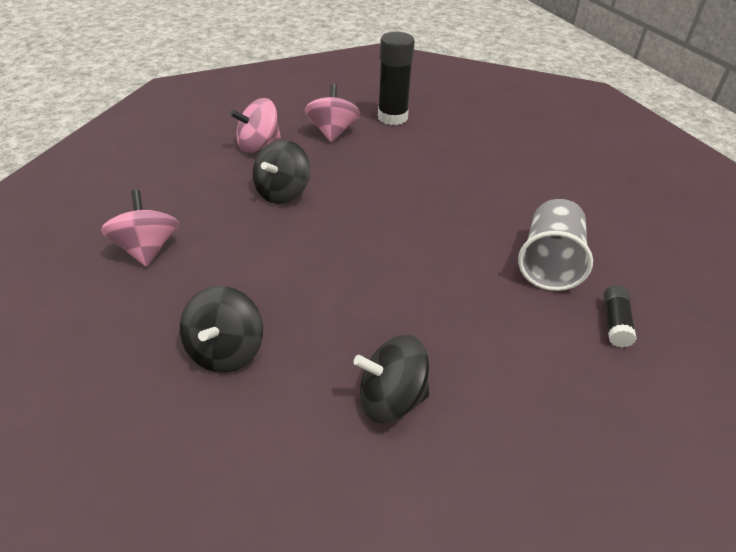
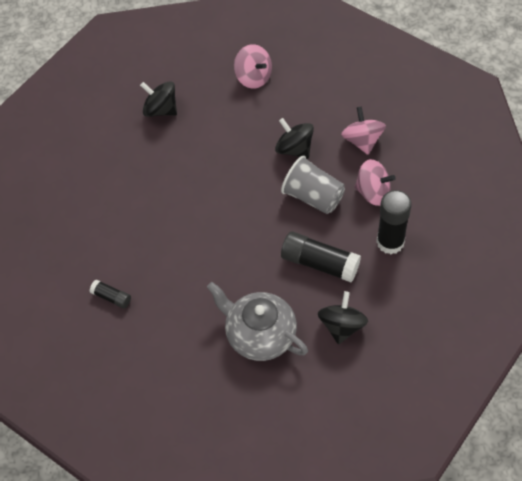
camera: 110 degrees right, 15 degrees up
pink spinning top [101,190,179,267] -> pink spinning top turned 45 degrees clockwise [234,44,272,89]
black spinning top [354,335,429,423] -> black spinning top moved to [318,291,368,344]
grey cup [518,199,593,291] -> grey cup moved to [281,156,345,214]
none -> grey teapot [207,282,308,361]
none -> black glue stick [281,231,361,282]

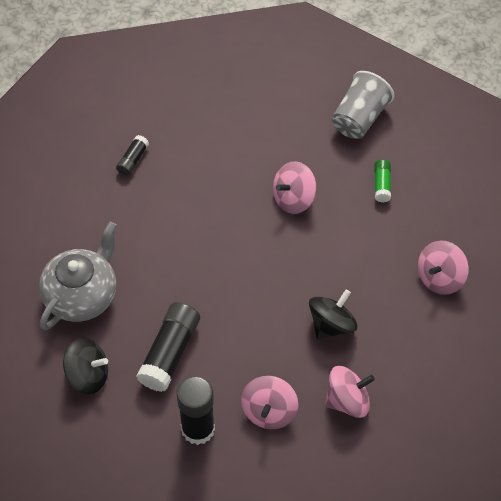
camera: 85 degrees right, 0 degrees up
black spinning top [140,81,177,117] -> green glue stick [375,160,391,203]
grey cup [281,156,345,214] -> grey cup moved to [332,71,394,139]
none -> pink spinning top [273,161,316,214]

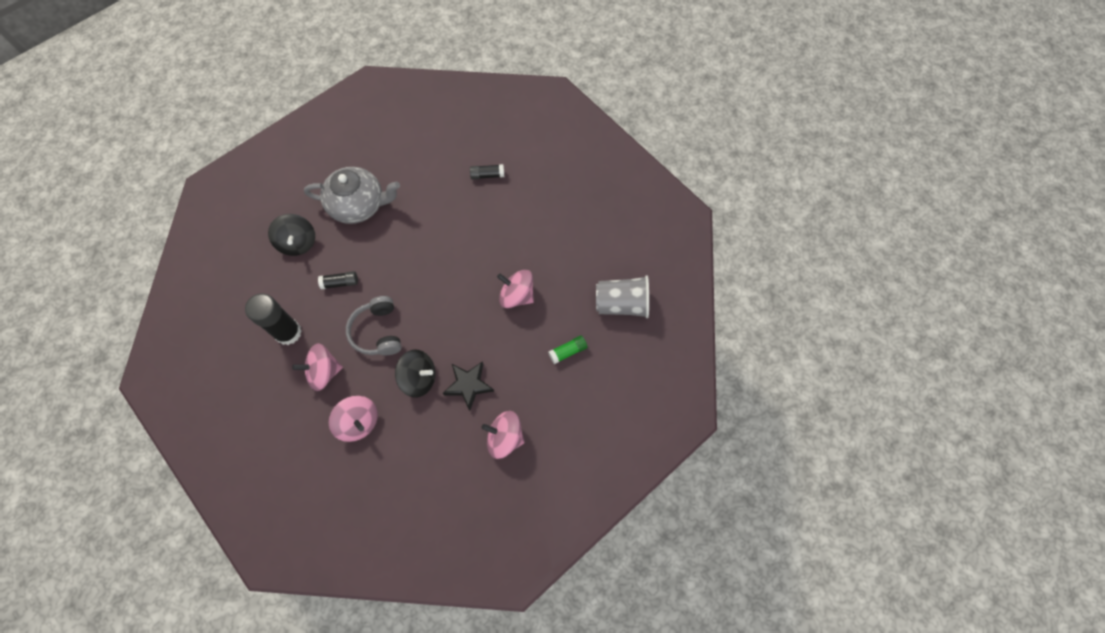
camera: 60 degrees right, 10 degrees up
black glue stick [136,302,200,392] -> black glue stick [318,271,358,290], size x0.52
none -> grey headphones [346,296,402,355]
none -> black star [443,361,494,411]

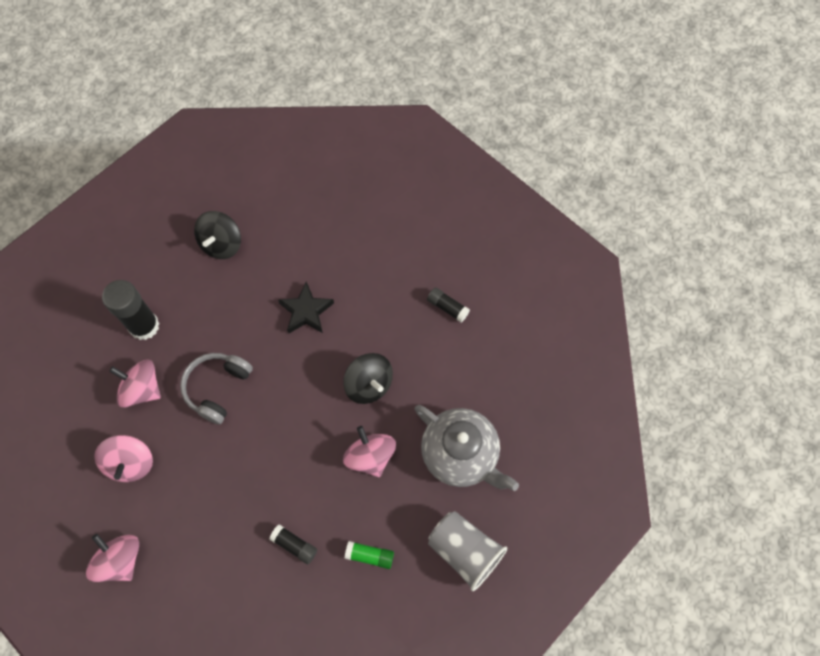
camera: 40 degrees right, 0 degrees up
grey teapot [304,167,400,224] -> grey teapot moved to [415,405,519,491]
black glue stick [318,271,358,290] -> black glue stick moved to [269,524,317,564]
black spinning top [395,350,435,397] -> black spinning top moved to [343,353,393,404]
black star [443,361,494,411] -> black star moved to [278,281,334,333]
pink spinning top [482,411,525,459] -> pink spinning top moved to [86,534,139,582]

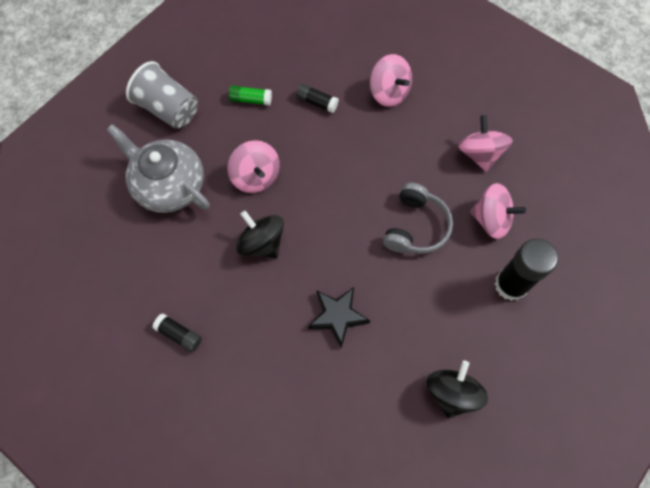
camera: 175 degrees right, 0 degrees up
pink spinning top [86,534,139,582] -> pink spinning top moved to [370,54,412,107]

